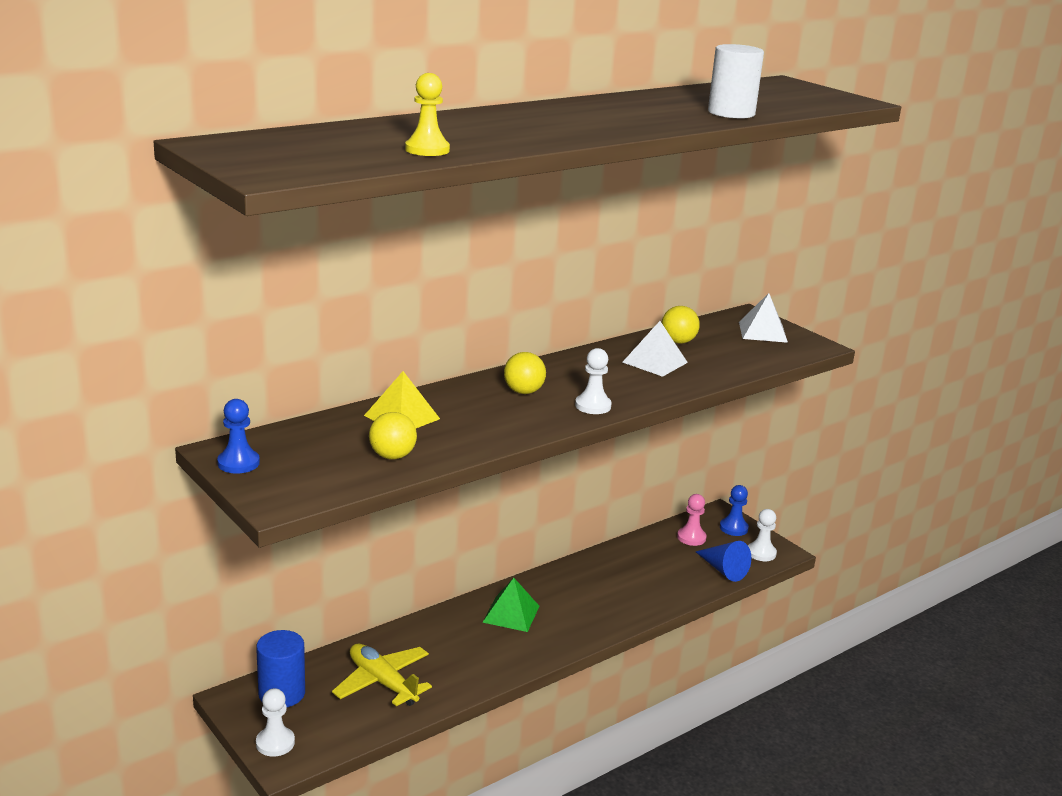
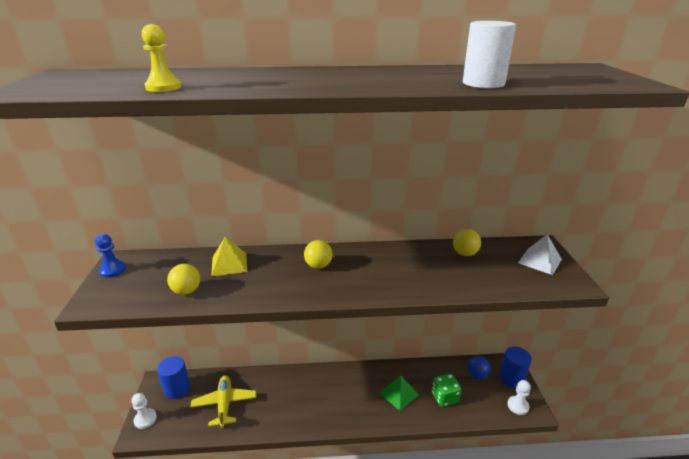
camera: 35 degrees right, 5 degrees up
green pyramid [482,578,539,632] -> green pyramid moved to [380,376,419,411]
white pawn [575,348,612,414] -> none
white pyramid [622,321,688,377] -> none
pink pawn [677,494,707,546] -> blue ball [467,356,491,379]
blue cone [695,541,751,582] -> none
blue pawn [720,485,749,536] -> blue cylinder [499,346,532,388]
none -> green dice [432,373,462,407]

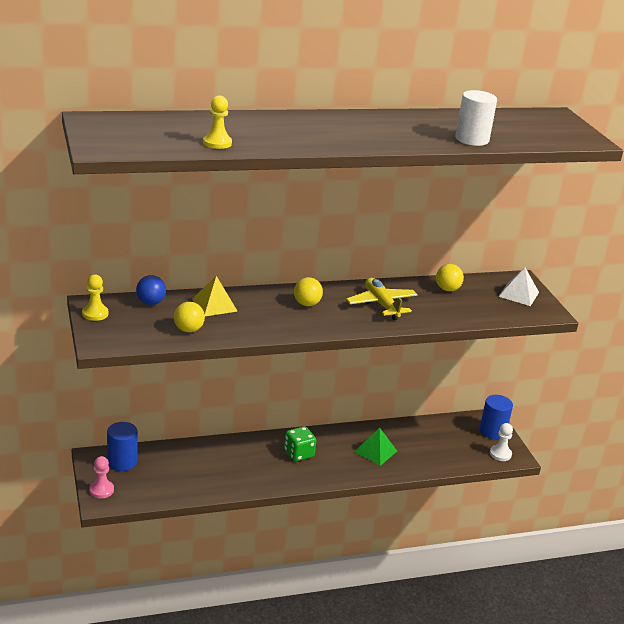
camera: 15 degrees left, 0 degrees up
blue pawn [95,234,126,278] -> yellow pawn [82,274,108,321]
white pawn [131,393,157,429] -> pink pawn [89,456,114,498]
yellow plane [191,376,256,428] -> yellow plane moved to [346,278,418,320]
green dice [432,373,462,407] -> green dice moved to [284,426,316,461]
blue ball [467,356,491,379] -> blue ball moved to [136,275,166,305]

